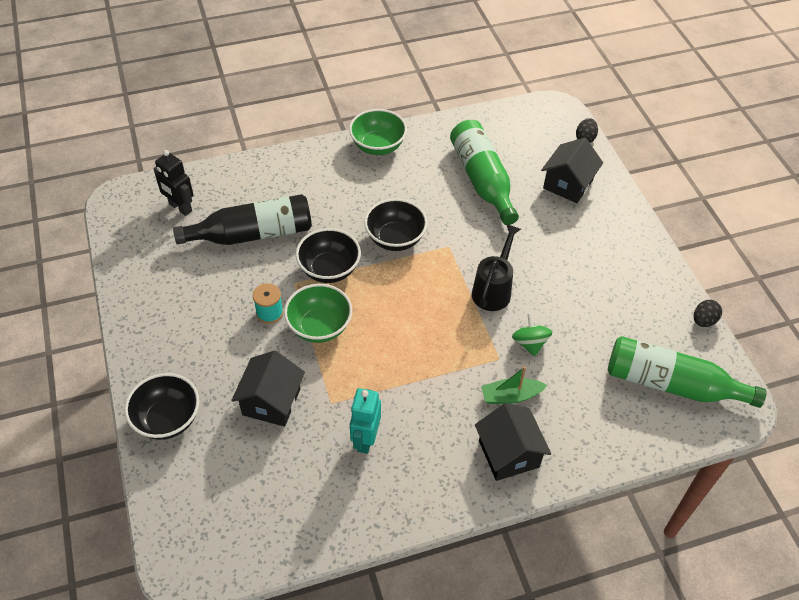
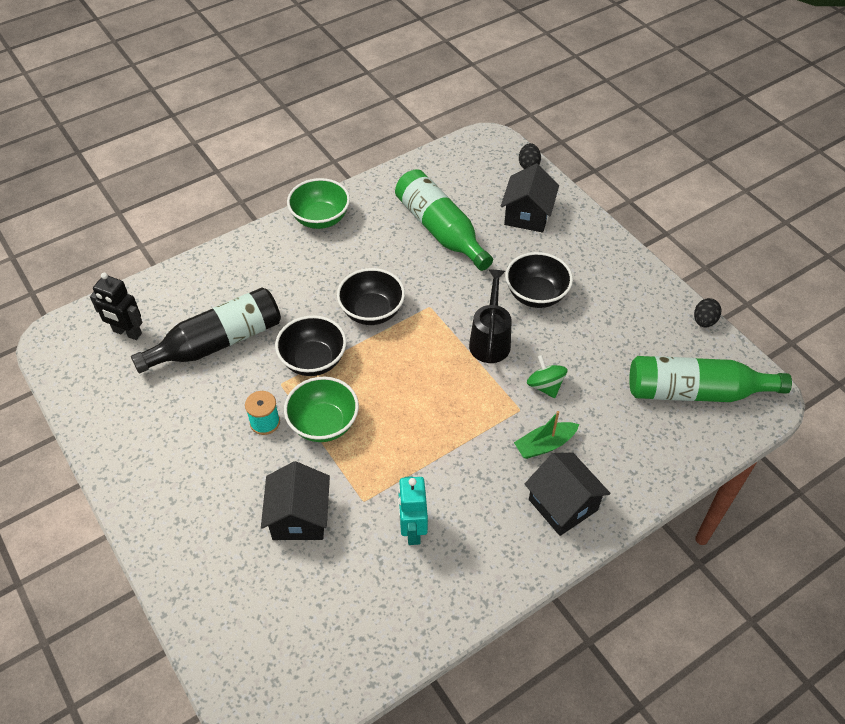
camera: 15 degrees left, 0 degrees up
black bowl [124,373,199,440] -> black bowl moved to [505,252,573,308]

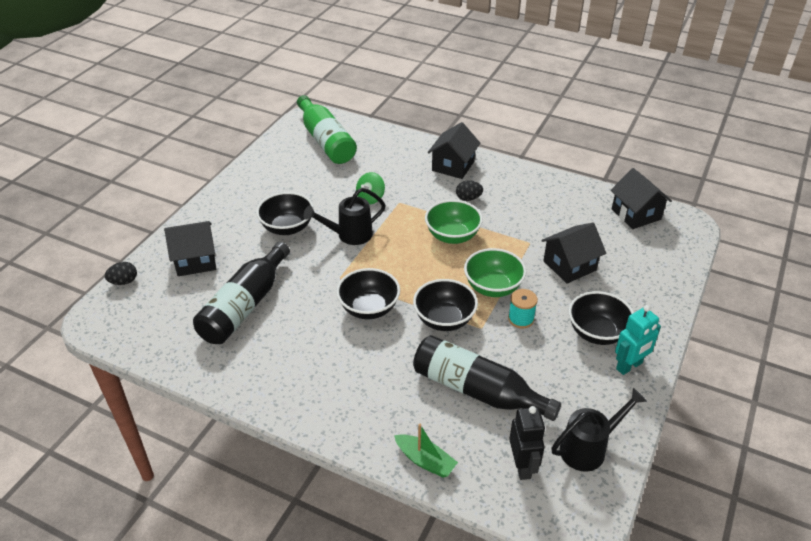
camera: 120 degrees left, 10 degrees down
green bowl [287,178,350,229] -> green bowl moved to [425,200,483,244]
green bottle [395,169,493,271] -> black bottle [193,242,290,344]
turquoise robot [398,476,428,545] -> turquoise robot moved to [615,305,661,375]
green boat [514,411,579,459] -> green boat moved to [394,424,458,477]
black egg [694,298,721,328] -> black egg moved to [456,180,483,201]
none -> black watering can [551,388,647,472]
none -> black bowl [569,291,634,345]
none -> black house [611,168,672,229]

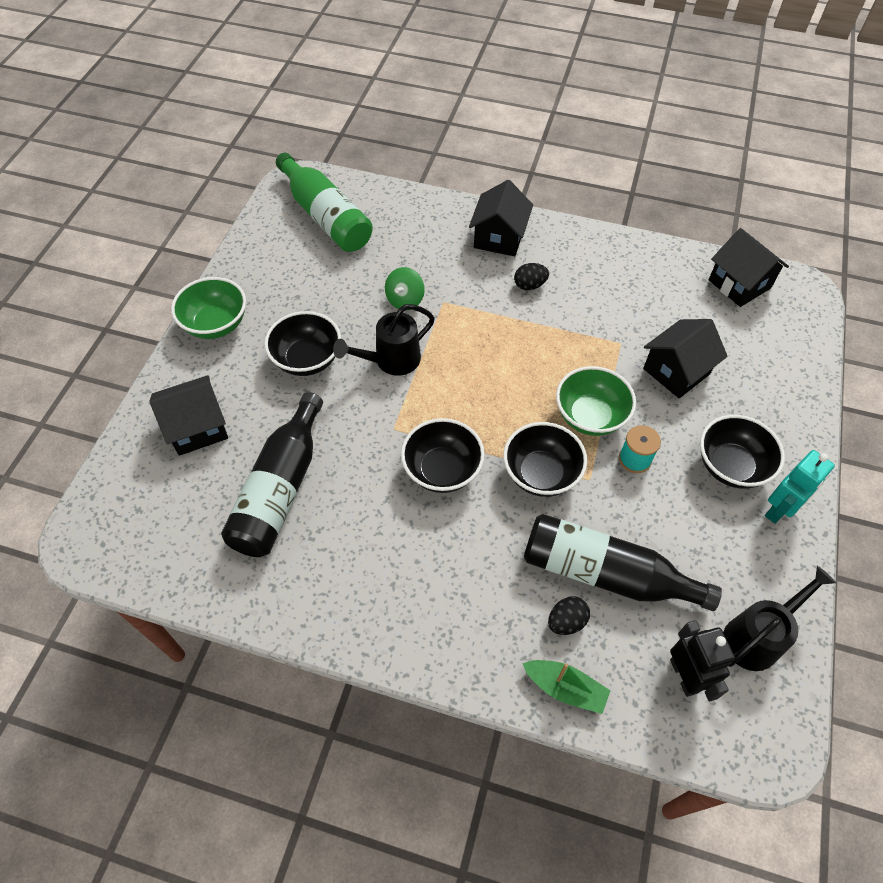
camera: 10 degrees left, 15 degrees up
black egg [105,262,137,285] -> black egg moved to [548,596,590,635]
green bowl [425,200,483,244] -> green bowl moved to [171,277,246,339]

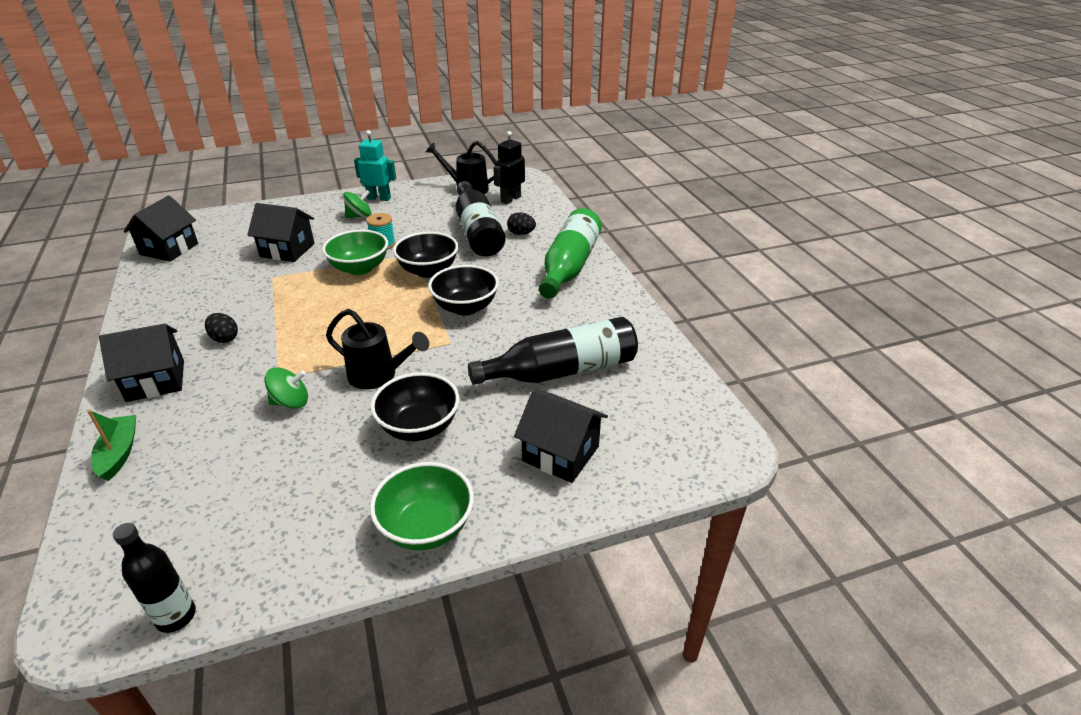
camera: 125 degrees left, 20 degrees down
green bottle [276,153,373,252] -> green bottle moved to [539,208,602,299]
green boat [522,660,611,714] -> green boat moved to [87,410,136,481]
black bowl [700,415,785,489] -> green spinning top [343,190,372,218]
none -> black bottle [113,523,196,633]

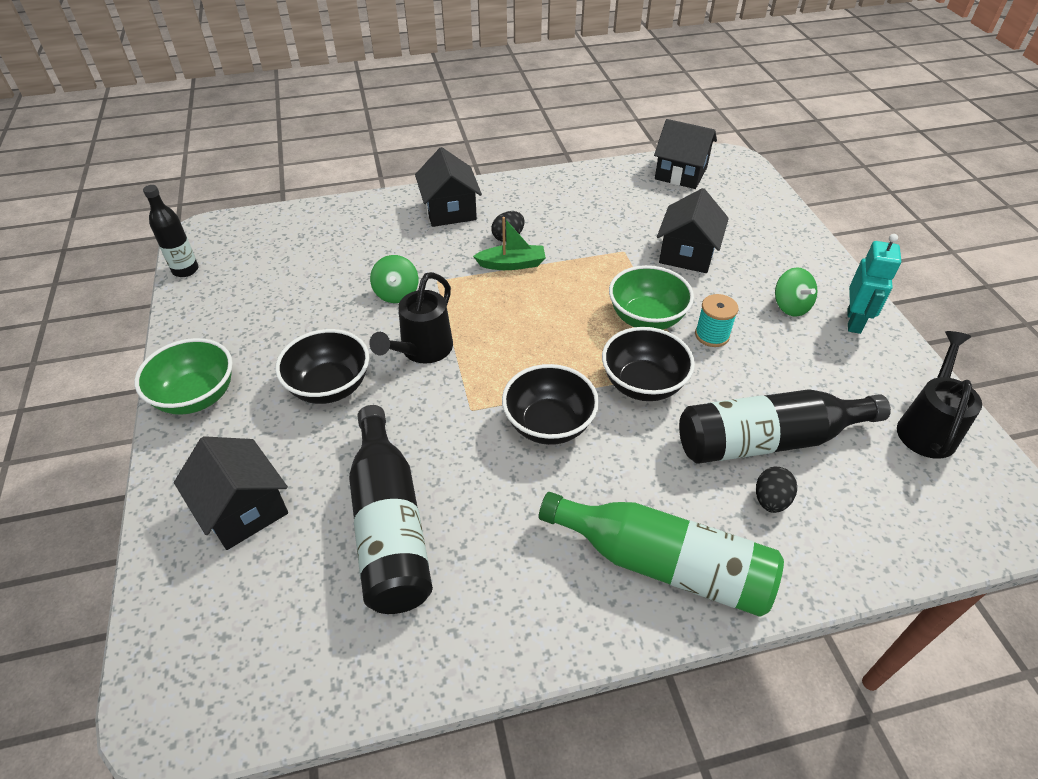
camera: 95 degrees right, 10 degrees up
green boat [87,410,136,481] -> green boat moved to [473,217,546,270]
black robot [493,131,525,204] -> none
black house [514,389,608,483] -> black house turned 75 degrees counterclockwise [174,436,288,550]

